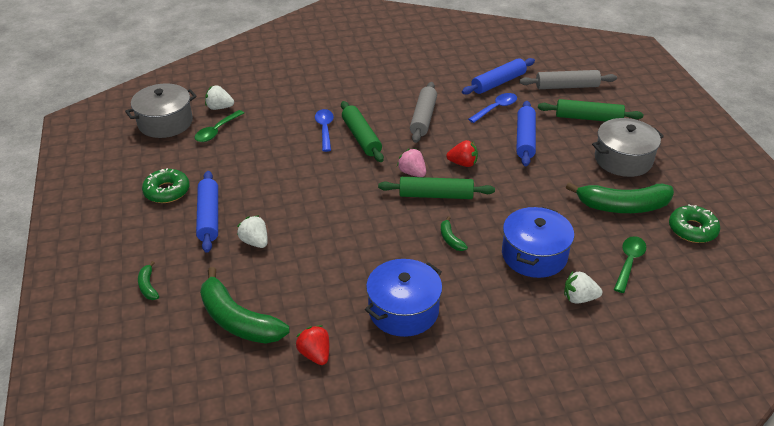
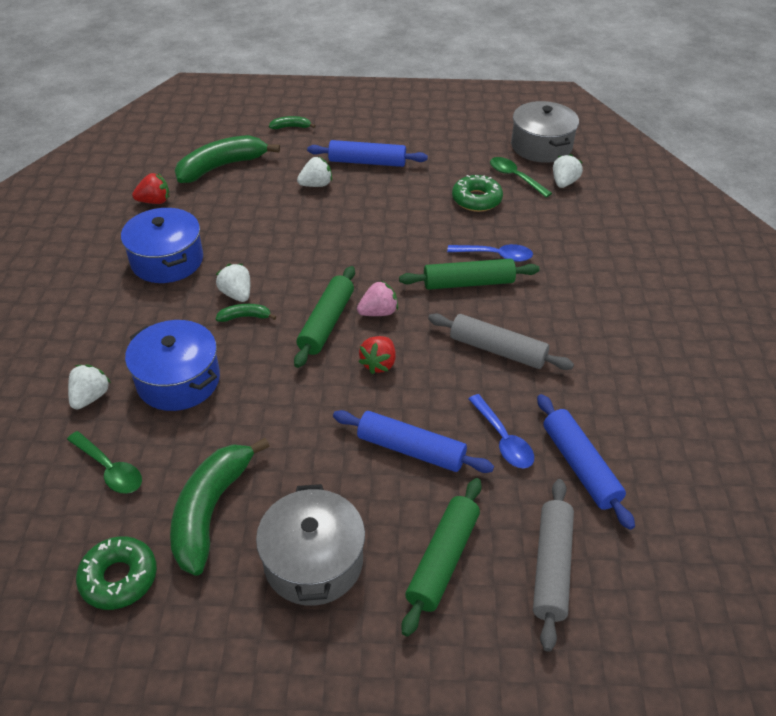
camera: 105 degrees right, 5 degrees up
green donut [142,168,190,203] -> green donut moved to [452,175,503,212]
none -> white strawberry [216,264,250,302]

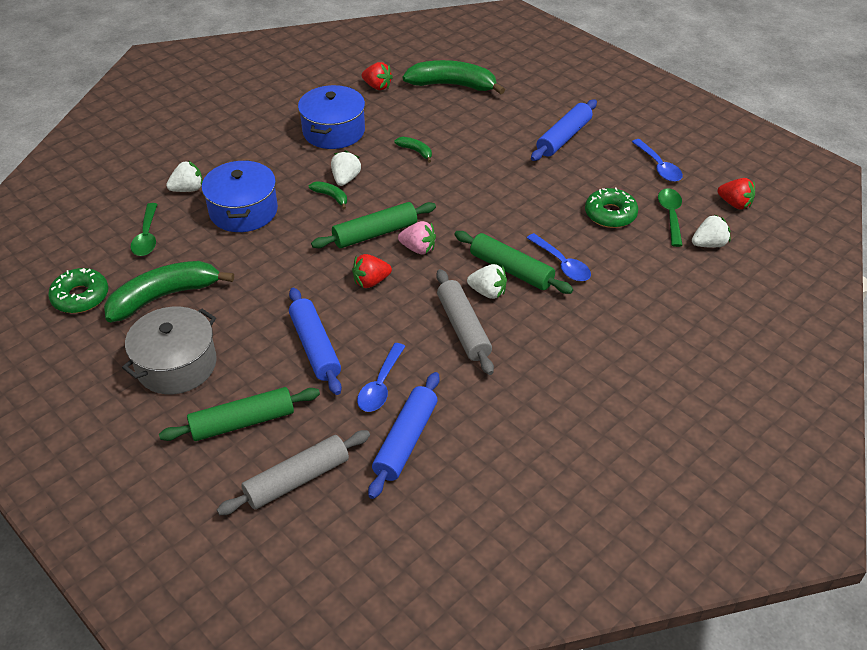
camera: 45 degrees right, 0 degrees up
green banana [269,116,315,129] -> green banana moved to [394,137,432,163]
white strawberry [297,157,332,187] -> white strawberry moved to [467,264,507,299]
blue rolling pin [307,140,428,167] -> blue rolling pin turned 75 degrees clockwise [531,99,597,161]
grey pot [511,101,579,163] -> red strawberry [718,178,755,209]
none -> blue spoon [632,139,683,182]

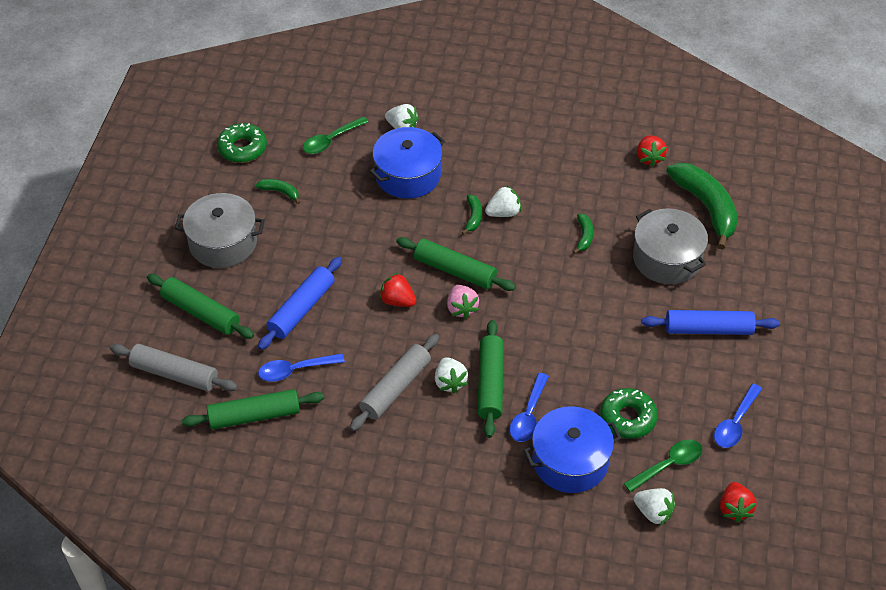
camera: 55 degrees right, 5 degrees up
green banana [104,261,234,322] -> green banana [256,179,300,204], size x0.45
blue pot [298,85,365,149] -> blue pot moved to [523,406,621,493]
blue rolling pin [368,372,440,499] -> green rolling pin [181,389,324,429]
none -> grey pot [633,208,708,284]

